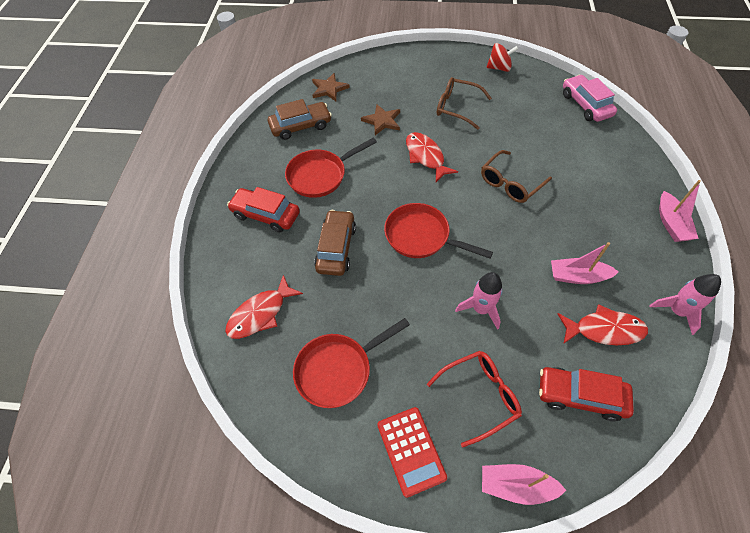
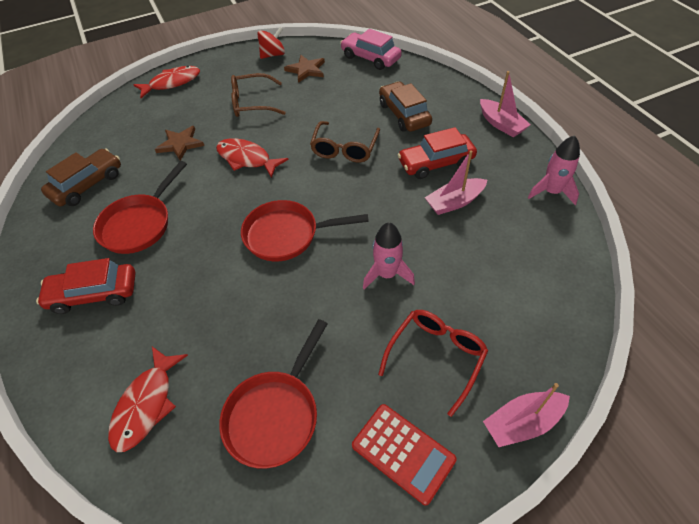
camera: 30 degrees left, 5 degrees down
brown star [312,73,350,101] -> brown star moved to [284,55,325,83]
brown car [314,210,356,276] -> brown car moved to [379,82,432,132]
red car [539,367,634,421] -> red car moved to [398,127,477,179]
red fish [558,304,648,345] -> red fish moved to [133,66,200,98]

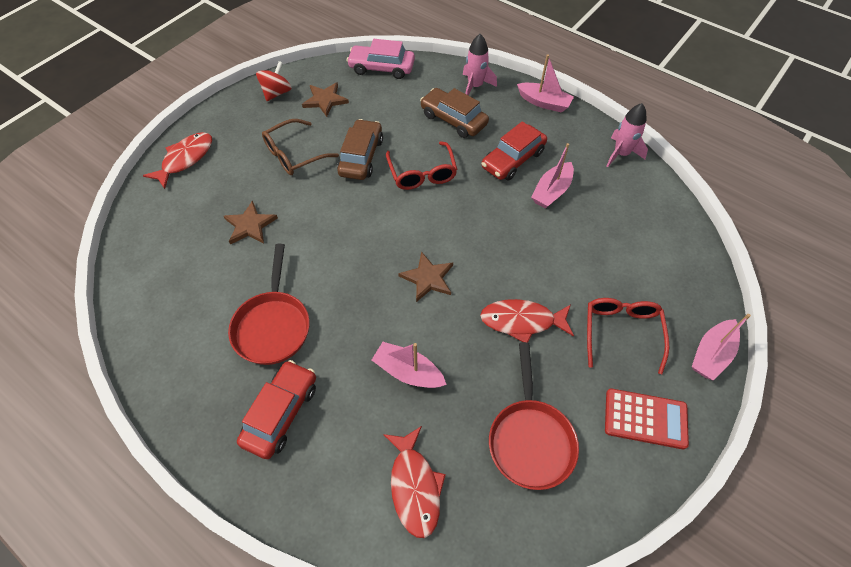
camera: 30 degrees left, 5 degrees up
red car [36,258,136,314] -> red car turned 150 degrees clockwise [237,360,316,459]
brown car [41,149,121,206] -> brown car moved to [337,119,383,180]
red fish [216,138,288,178] -> red fish moved to [480,299,574,343]
red pan [241,200,369,261] -> brown star [398,251,453,302]
brown glasses [310,121,380,163] -> red glasses [386,141,457,190]
pink rocket [363,222,415,290] -> pink rocket moved to [463,34,497,96]
none -> pink boat [372,342,447,388]

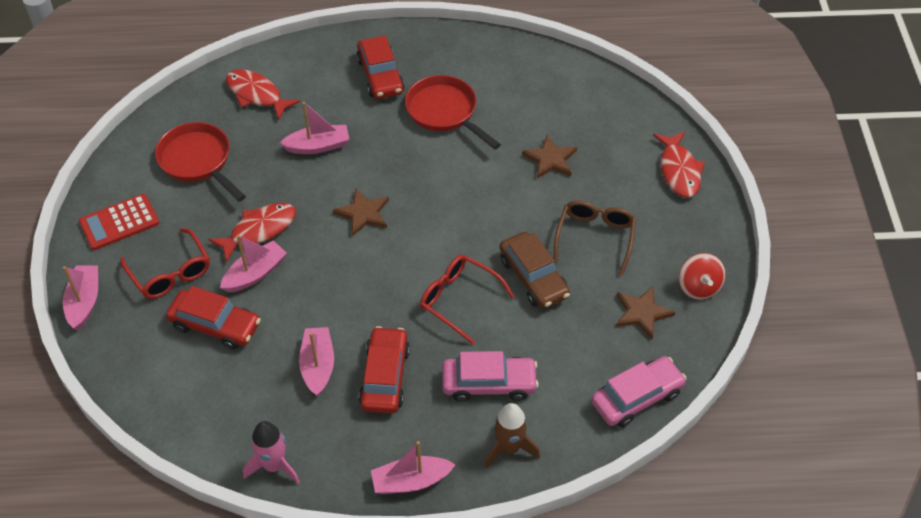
camera: 140 degrees right, 5 degrees down
brown car [420,88,489,138] -> pink car [442,351,539,402]
pink rocket [463,34,497,96] -> brown rocket [485,403,540,469]
none -> red car [166,286,261,349]
none -> pink boat [220,235,287,293]

